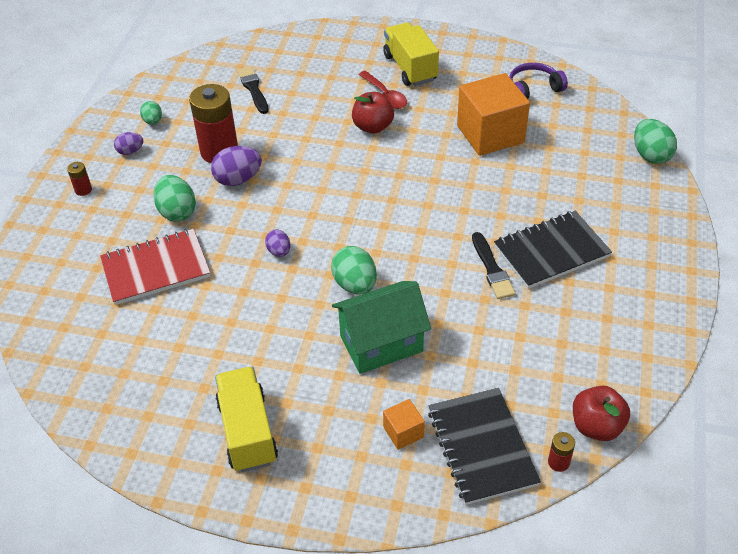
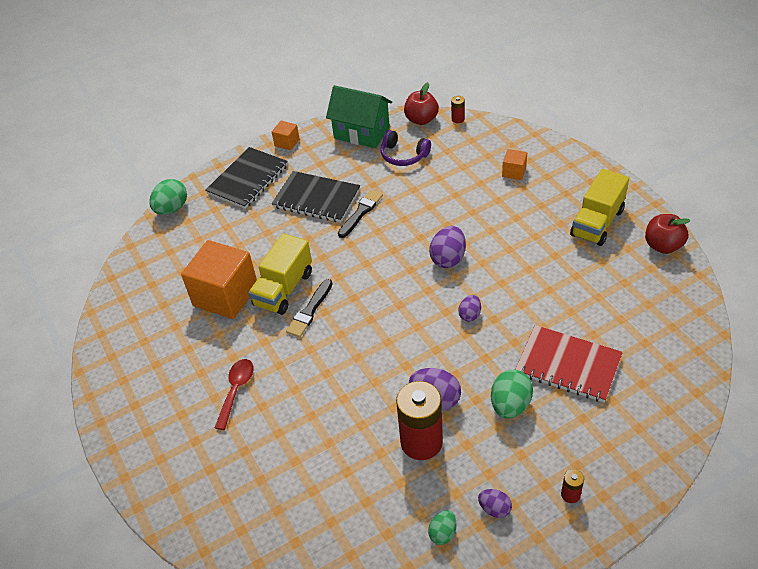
camera: 130 degrees left, 0 degrees up
black brush [237,66,269,114] -> black brush moved to [286,279,333,338]
green egg [331,246,377,295] -> purple egg [429,226,466,268]
green house [332,281,431,374] -> green house moved to [326,85,392,148]
red apple [352,92,394,134] -> red apple moved to [645,214,691,254]
yellow truck [383,22,439,86] -> yellow truck moved to [248,233,312,315]
black notebook [428,388,541,505] -> black notebook moved to [205,147,288,209]
purple headphones [509,63,568,99] -> purple headphones moved to [381,130,431,166]
none -> orange cube [272,121,300,150]

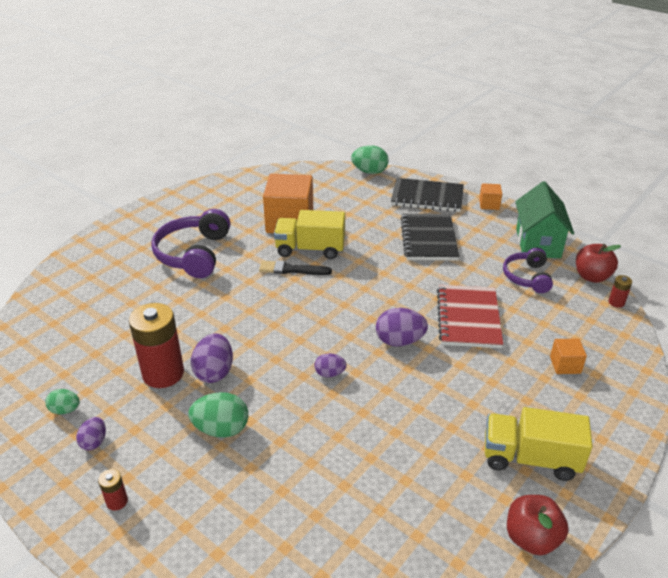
camera: 65 degrees right, 10 degrees down
red spoon [215,359,254,430] -> purple headphones [151,209,230,278]
black brush [338,189,383,238] -> none
red notebook [515,325,623,402] -> red notebook moved to [437,285,503,348]

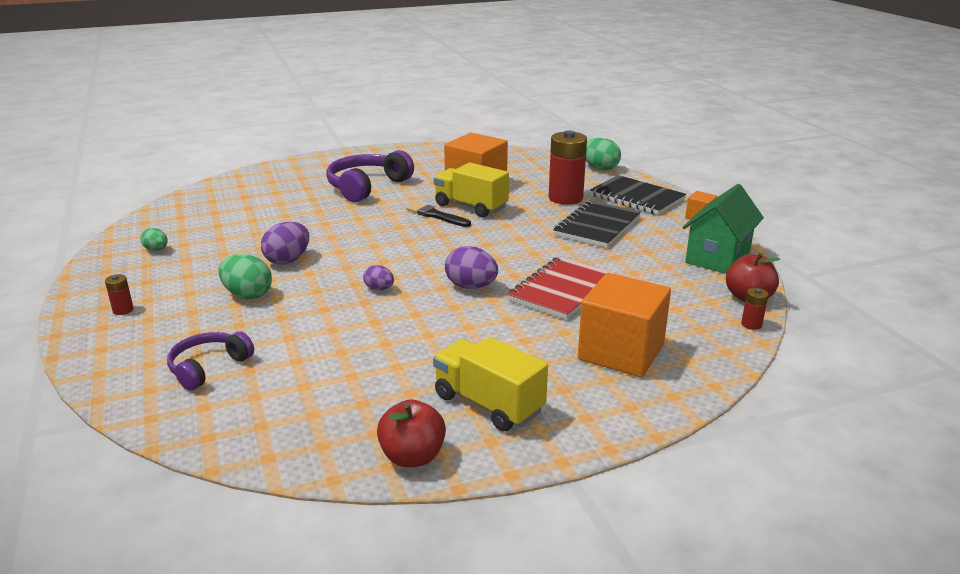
camera: 30 degrees right, 10 degrees down
purple egg [76,417,106,451] -> none
red battery [129,303,184,388] -> red battery moved to [549,130,587,205]
purple headphones [503,248,553,293] -> purple headphones moved to [167,332,254,391]
orange cube [550,339,587,374] -> orange cube [578,273,671,377], size x2.20

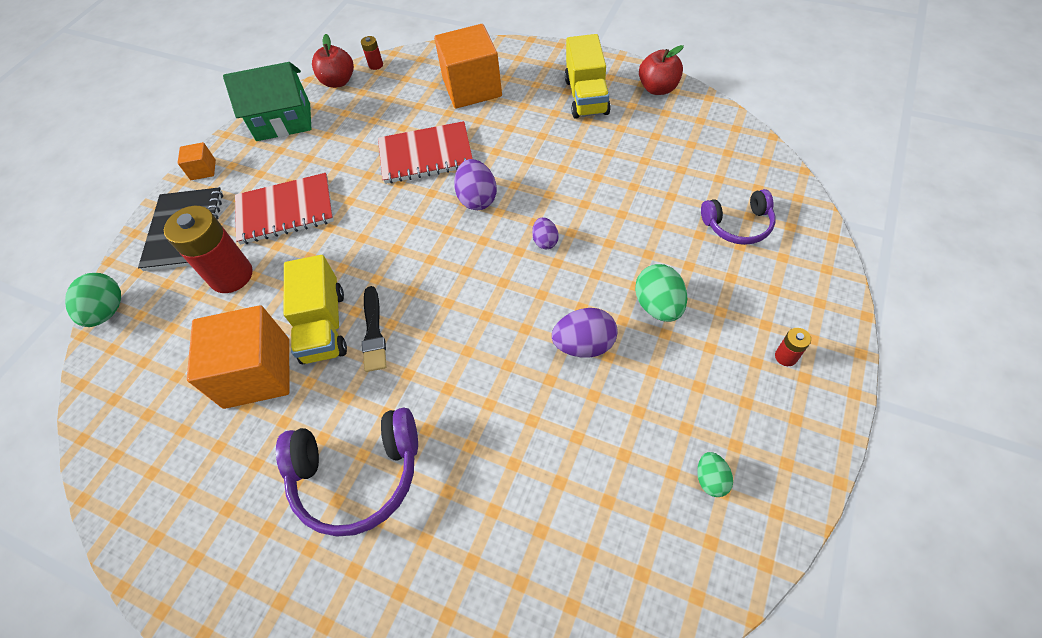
camera: 130 degrees left, 30 degrees up
black notebook [553,200,641,248] -> red notebook [235,173,334,245]

